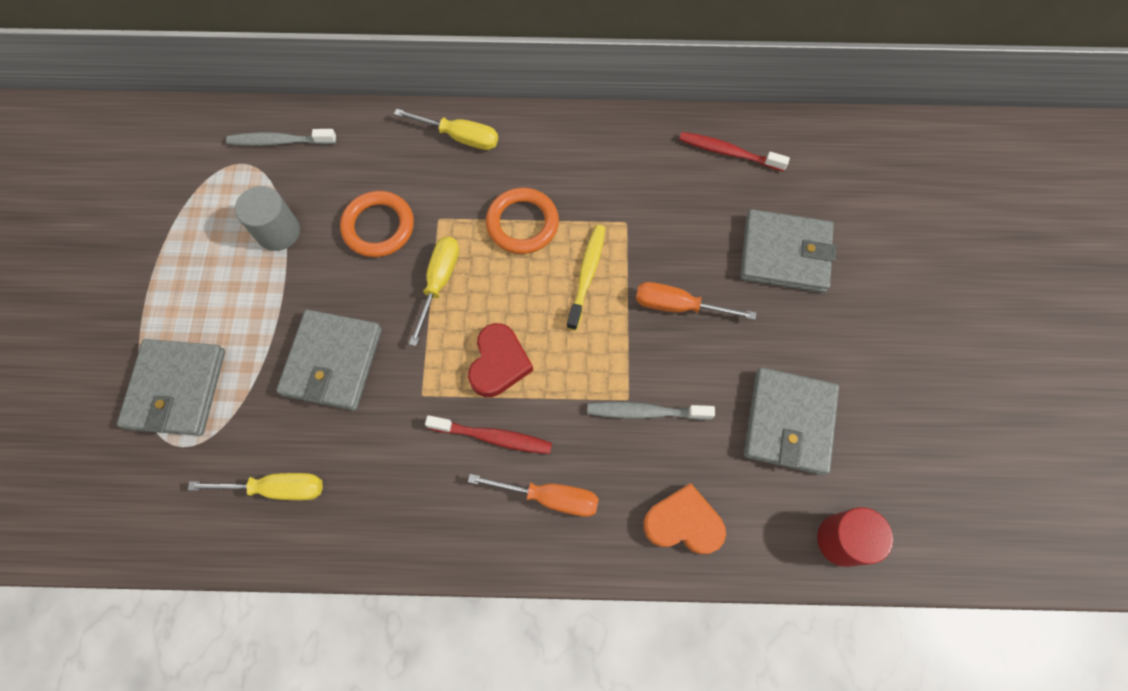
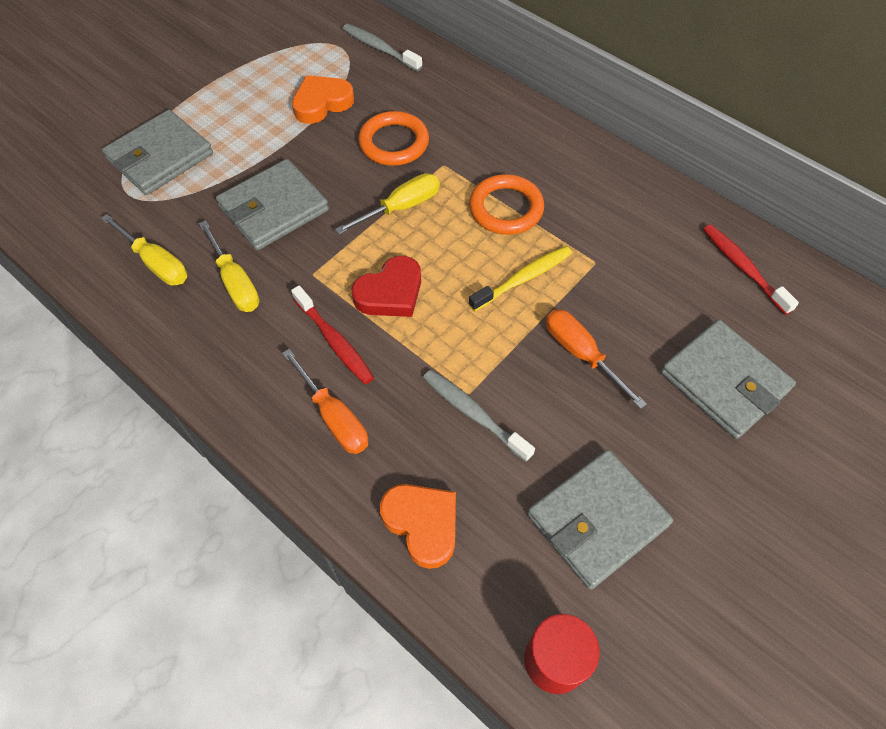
camera: 40 degrees right, 10 degrees down
grey cylinder [235,186,300,251] -> orange heart [292,75,354,124]
yellow screwdriver [394,109,498,150] -> yellow screwdriver moved to [199,220,260,312]

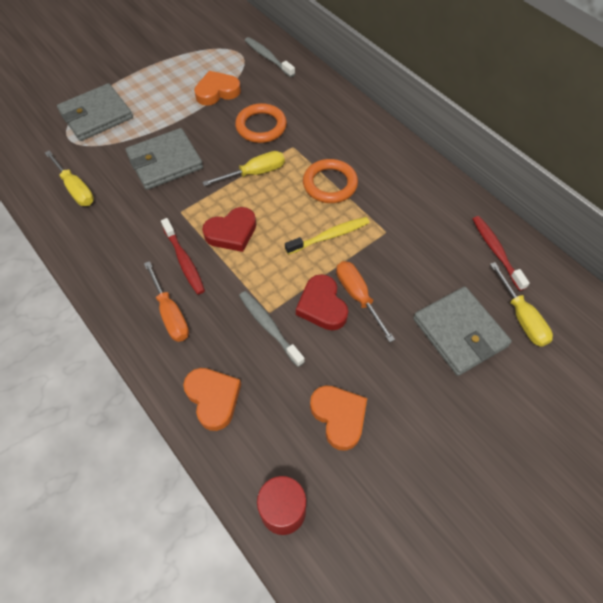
camera: 10 degrees right, 0 degrees up
yellow screwdriver [199,220,260,312] -> yellow screwdriver moved to [490,262,553,347]
grey wallet [527,450,673,590] -> orange heart [310,385,367,451]
none -> red heart [296,274,348,331]

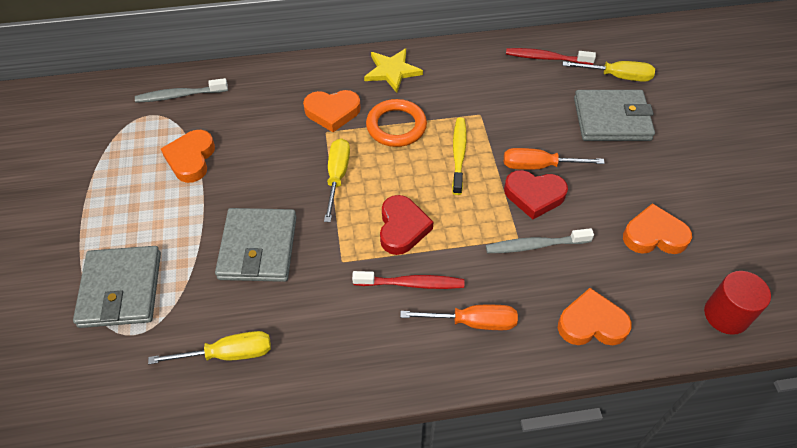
camera: 60 degrees left, 5 degrees down
orange ring [235,103,287,143] -> none
none -> orange heart [303,90,361,132]
none -> yellow star [364,49,423,93]

